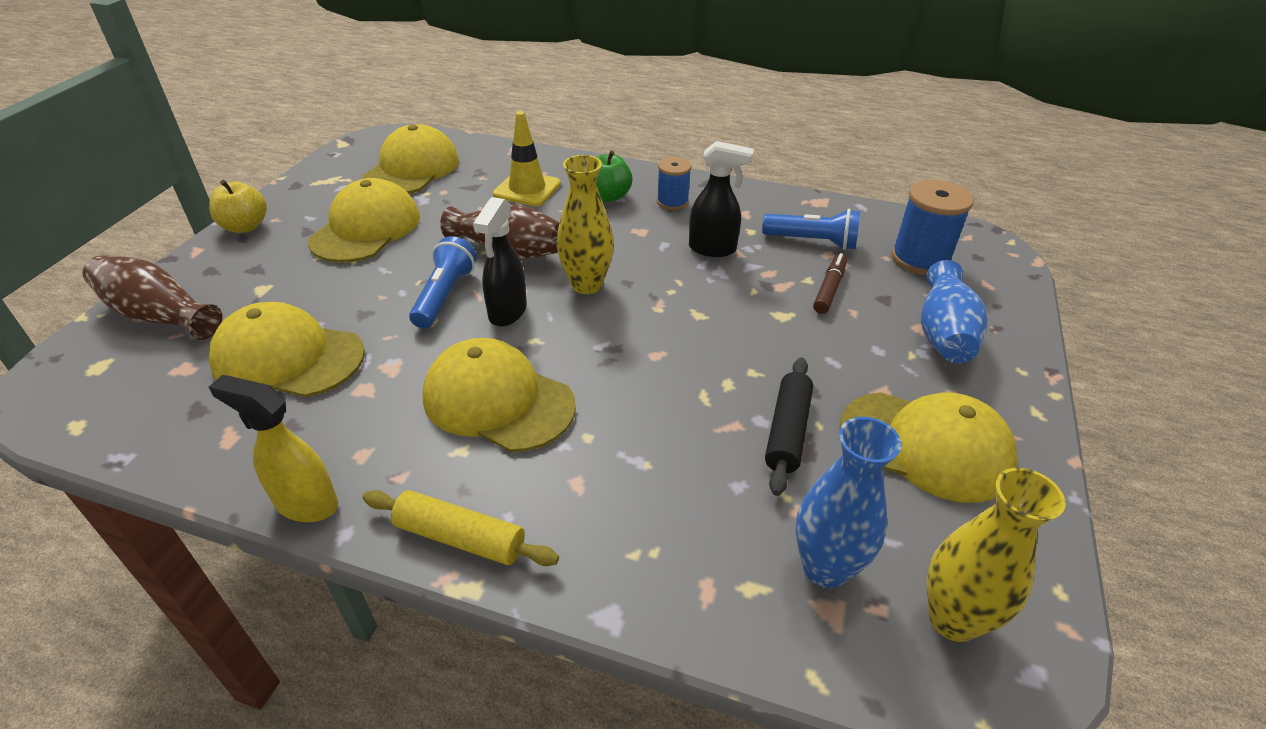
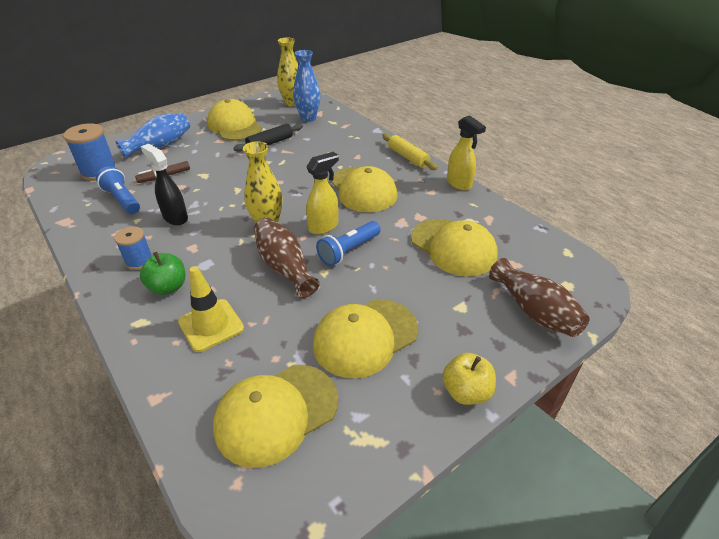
camera: 145 degrees left, 0 degrees up
black spray bottle [473,197,527,327] -> yellow spray bottle [306,152,339,234]

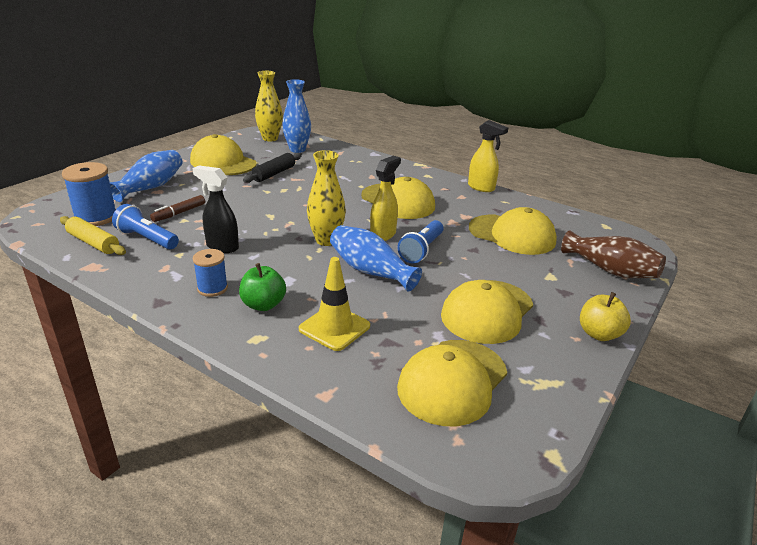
camera: 20 degrees left, 10 degrees down
brown vase [254,218,320,298] -> blue vase [330,225,422,292]
yellow rolling pin [382,134,438,170] -> yellow rolling pin moved to [60,216,126,255]

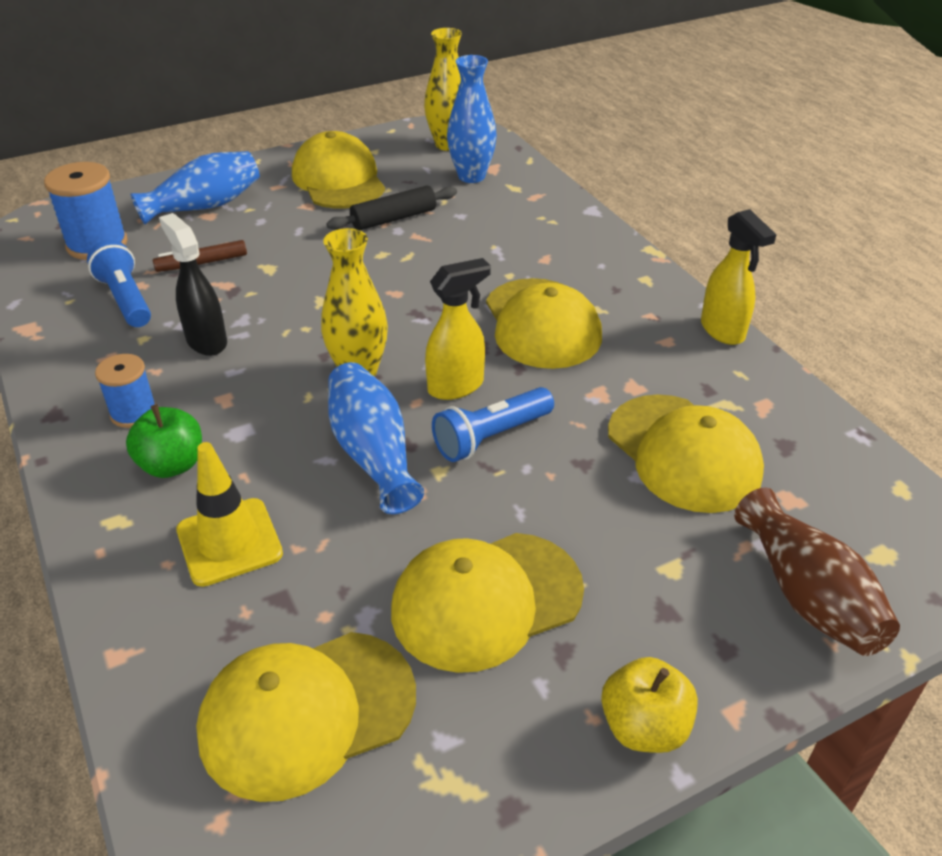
camera: 30 degrees right, 10 degrees up
yellow rolling pin [60,216,126,255] -> none

